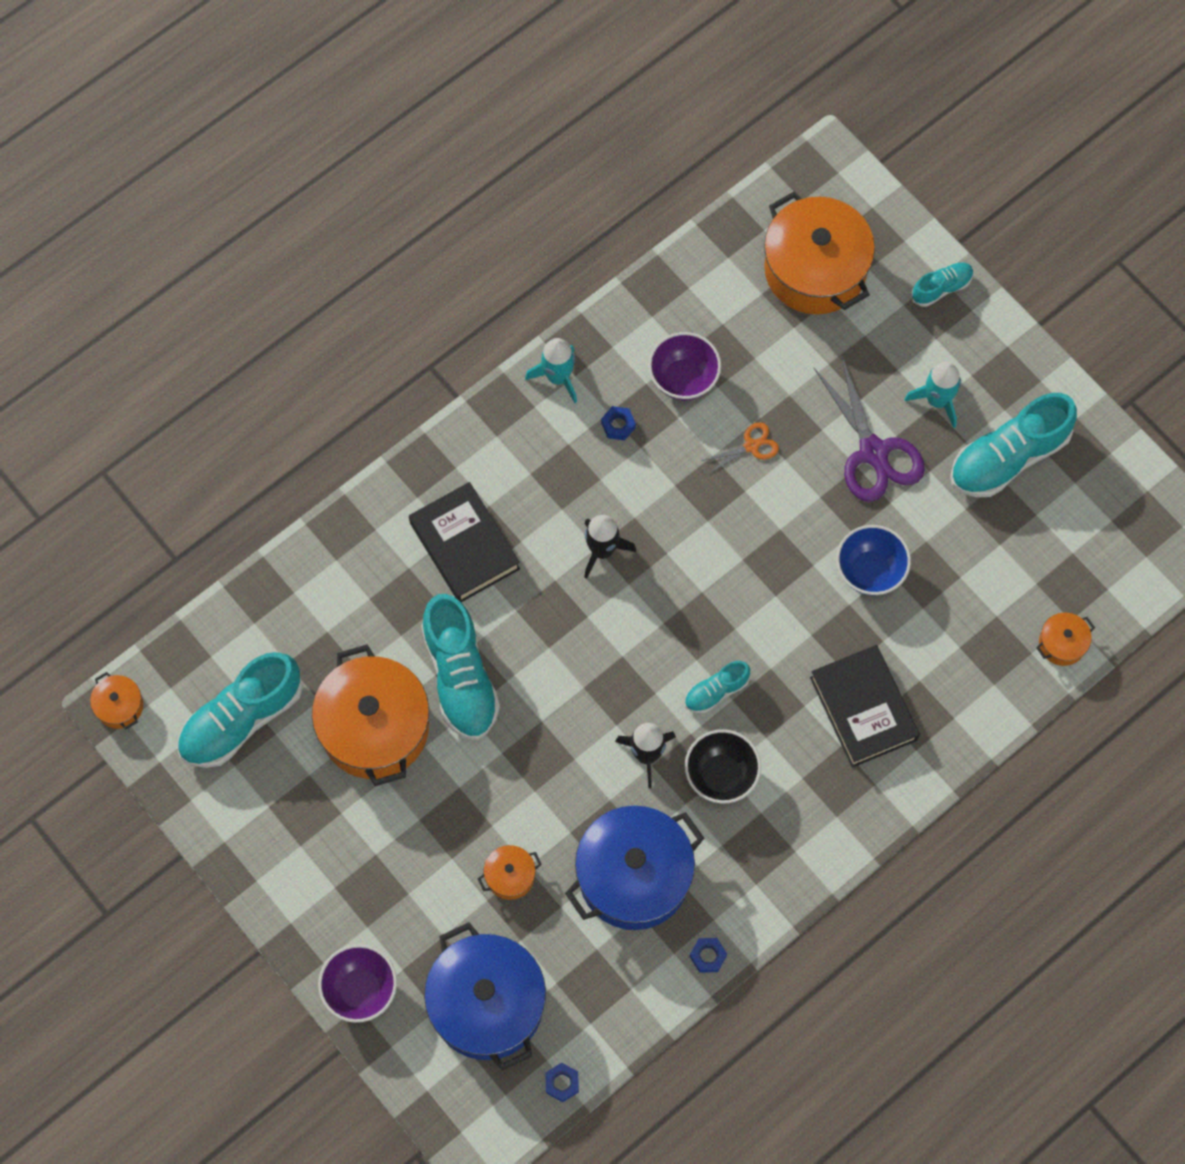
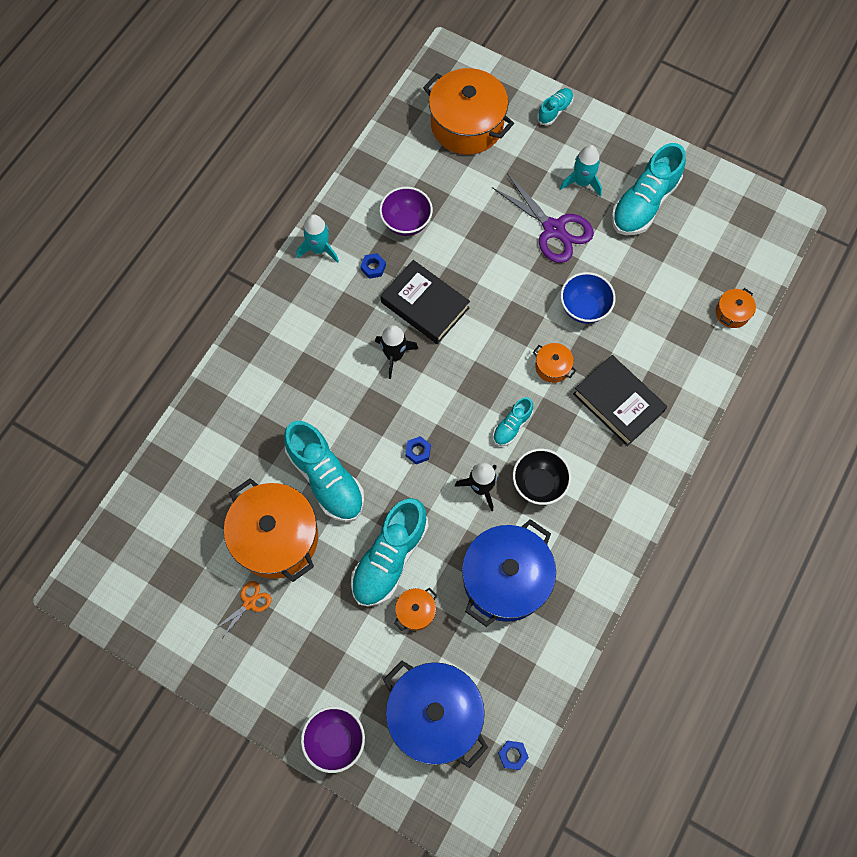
camera: 20 degrees left, 0 degrees up
orange pot [90,672,143,729] -> orange pot moved to [533,343,577,383]
turquoise shoe [177,652,303,768] -> turquoise shoe moved to [351,498,428,606]
black book [409,482,520,602] -> black book moved to [380,260,470,344]
blue nut [690,938,727,973] -> blue nut moved to [405,436,431,464]
orange scissors [701,422,779,474] -> orange scissors moved to [215,581,272,638]

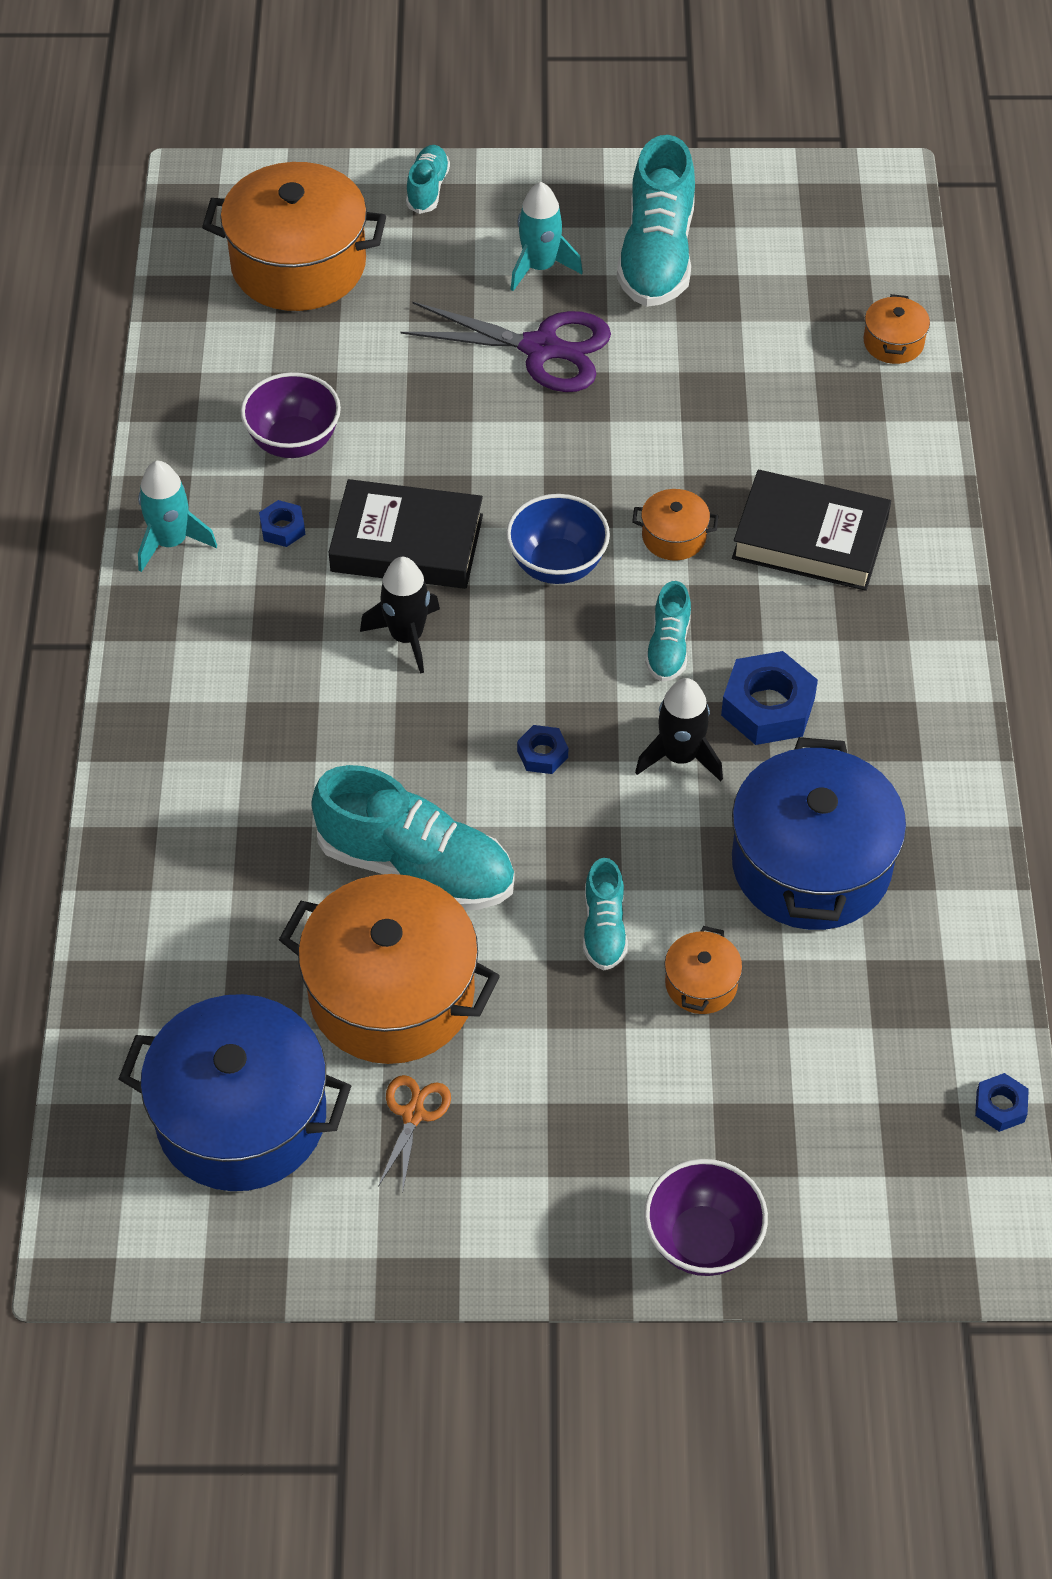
camera: 30 degrees left, 15 degrees down
turquoise shoe [351,498,428,606] -> turquoise shoe [583,858,628,970], size x0.51
blue pot [383,660,488,768] -> blue pot moved to [119,994,351,1191]
black bowl [513,449,571,505] -> blue nut [721,651,818,745]
blue bowl [560,272,616,324] -> blue bowl moved to [506,494,610,584]

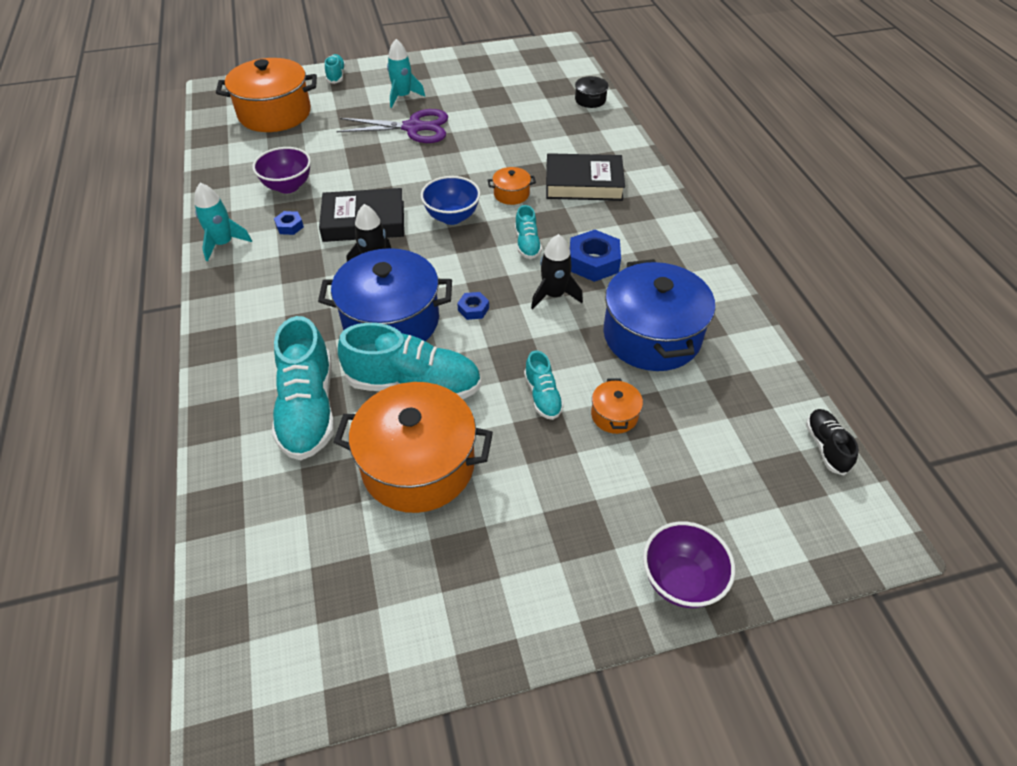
camera: 15 degrees left, 5 degrees down
blue pot [119,994,351,1191] -> blue pot moved to [318,248,452,341]
orange scissors [378,1075,451,1189] -> none
turquoise shoe [617,135,695,307] -> turquoise shoe moved to [272,316,335,460]
orange pot [864,294,930,364] -> black pot [575,76,609,108]
blue nut [975,1073,1029,1132] -> black shoe [806,409,859,475]

